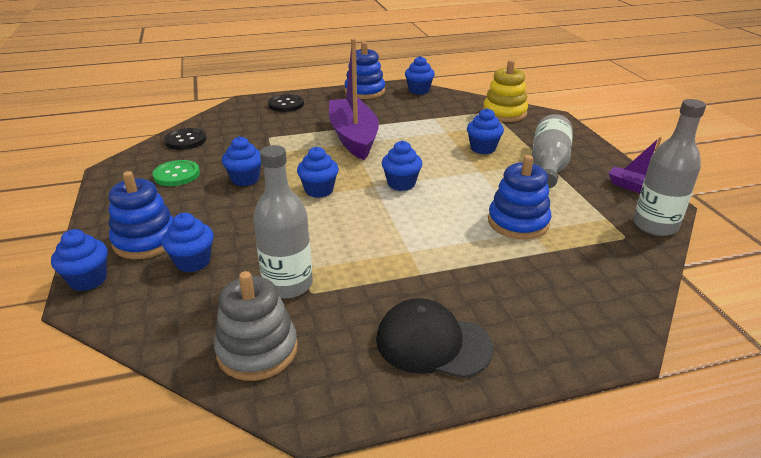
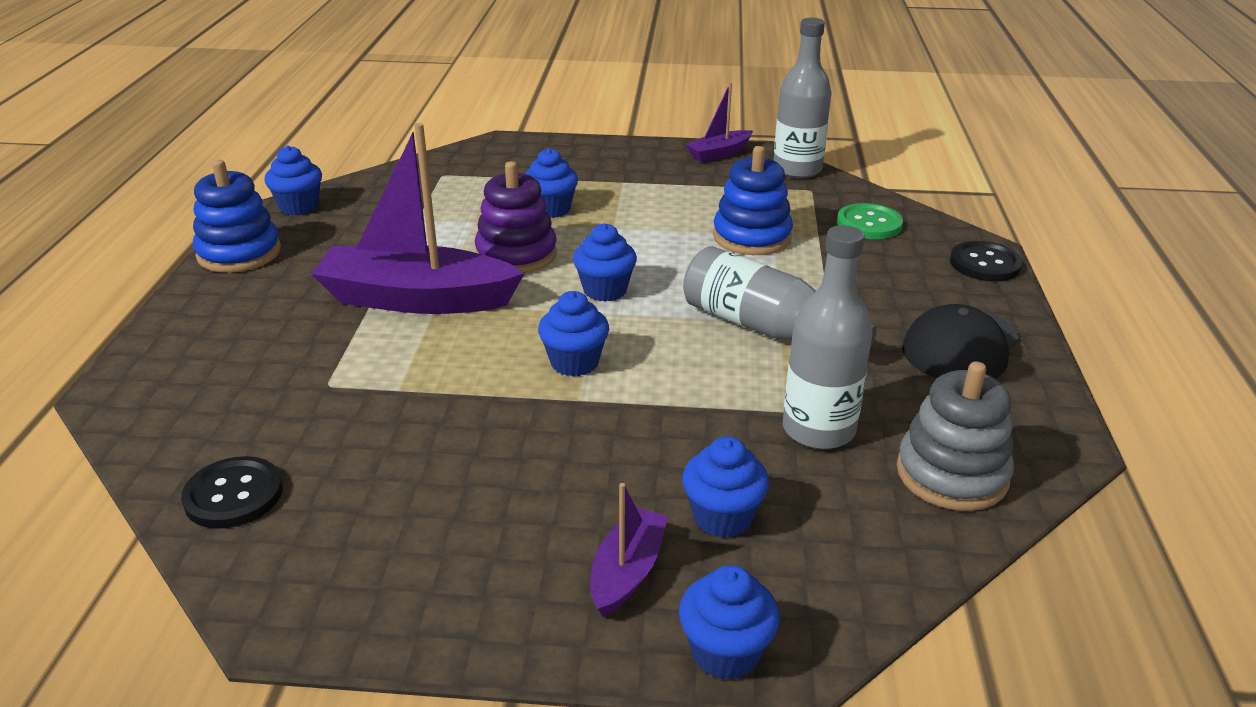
camera: 70 degrees left, 0 degrees up
blue stacking toy [109,171,173,259] -> purple boat [590,483,668,618]
green button [153,160,200,186] -> green button moved to [837,203,903,239]
blue cupcake [222,136,261,186] -> none
black button [268,94,304,112] -> black button moved to [950,241,1023,282]
yellow stacking toy [483,60,528,122] -> none
grey bottle [532,114,573,188] -> grey bottle moved to [683,246,877,348]
none -> purple stacking toy [475,161,557,273]

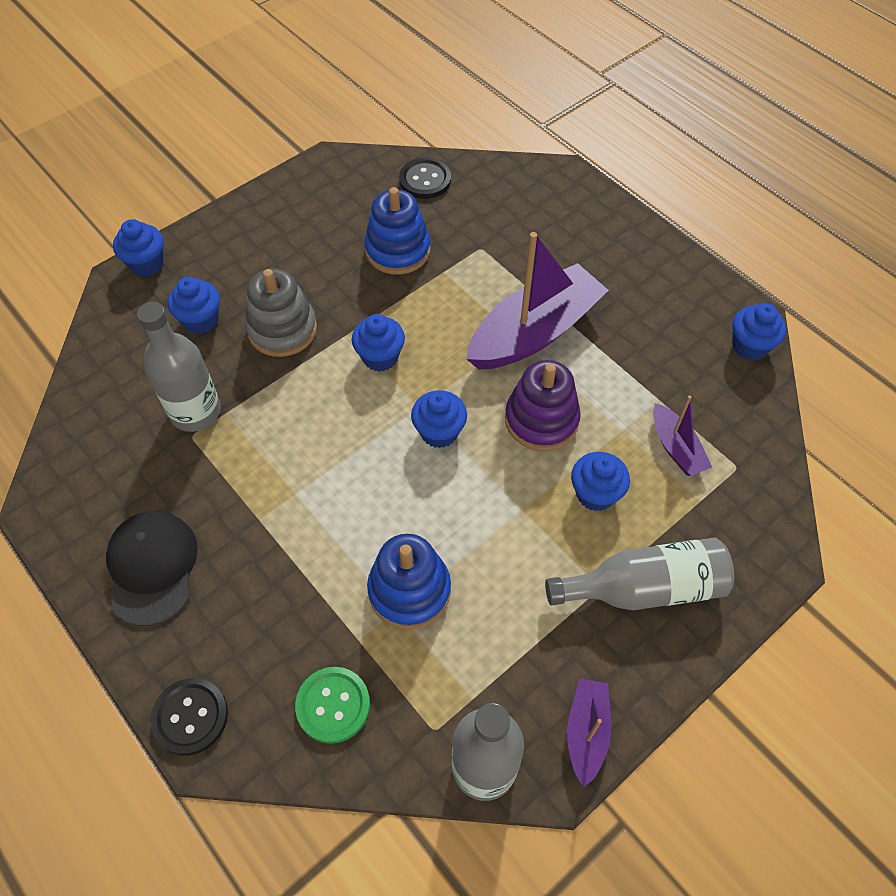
camera: 135 degrees right, 25 degrees up
blue stacking toy [193,160,281,273] -> blue stacking toy moved to [364,187,431,275]
purple boat [590,483,668,618] -> purple boat moved to [653,395,712,476]
grey bottle [683,246,877,348] -> grey bottle moved to [545,538,734,611]
grey stacking toy [897,361,1014,511] -> grey stacking toy moved to [245,269,317,357]

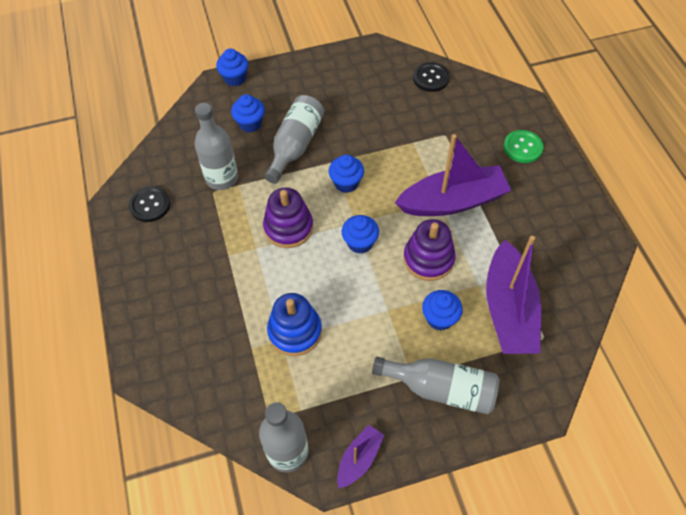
camera: 25 degrees right, 0 degrees up
black cap [106,511,198,626] -> none
black button [150,678,228,756] -> black button moved to [129,186,171,222]
grey stacking toy [245,269,317,357] -> grey bottle [264,95,324,184]
green button [295,667,370,744] -> green button moved to [504,130,544,163]
blue stacking toy [364,187,431,275] -> none
purple boat [653,395,712,476] -> purple boat [486,236,541,354], size x2.03
blue cupcake [732,303,786,360] -> none
none -> purple stacking toy [263,188,313,248]

